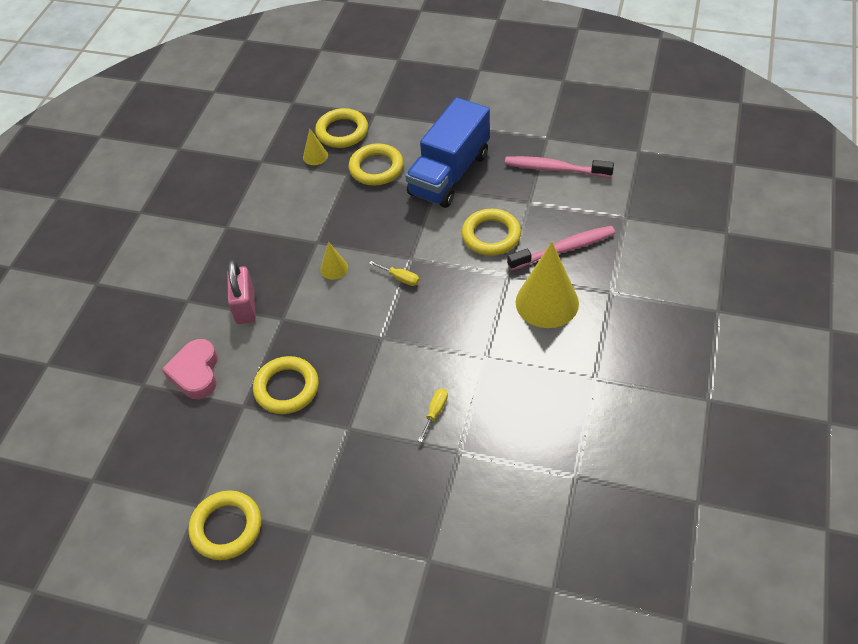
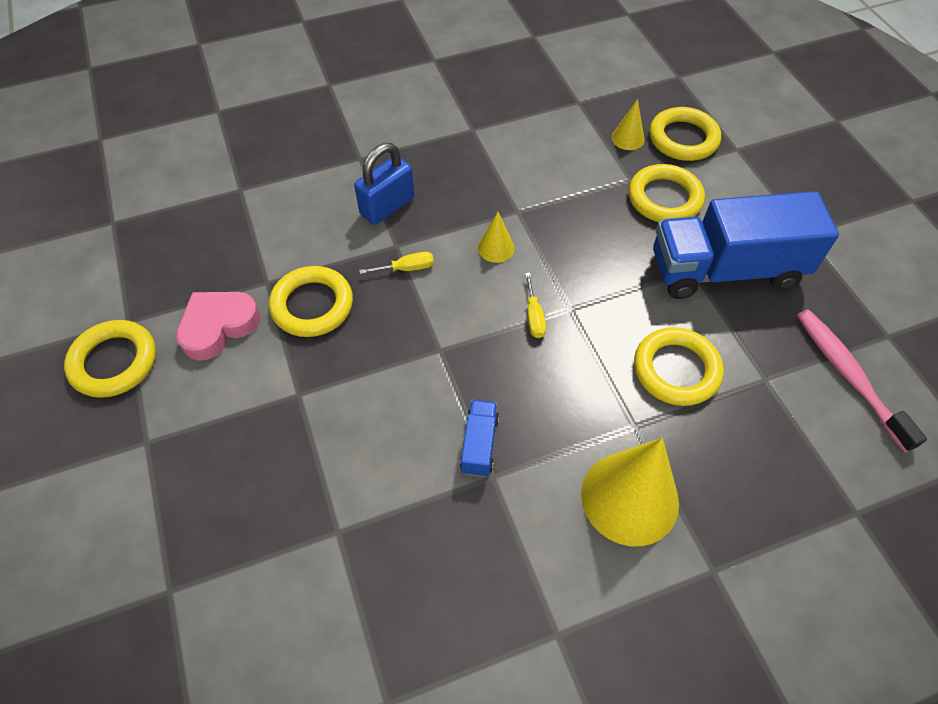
camera: 50 degrees right, 5 degrees up
pink heart [162,339,218,399] -> pink heart moved to [176,292,260,361]
pink padlock [227,259,256,324] -> blue padlock [354,143,414,225]
yellow screwdriver [418,388,448,442] -> yellow screwdriver moved to [359,252,434,274]
pink toothbrush [507,226,615,270] -> none
none -> blue truck [460,400,499,477]

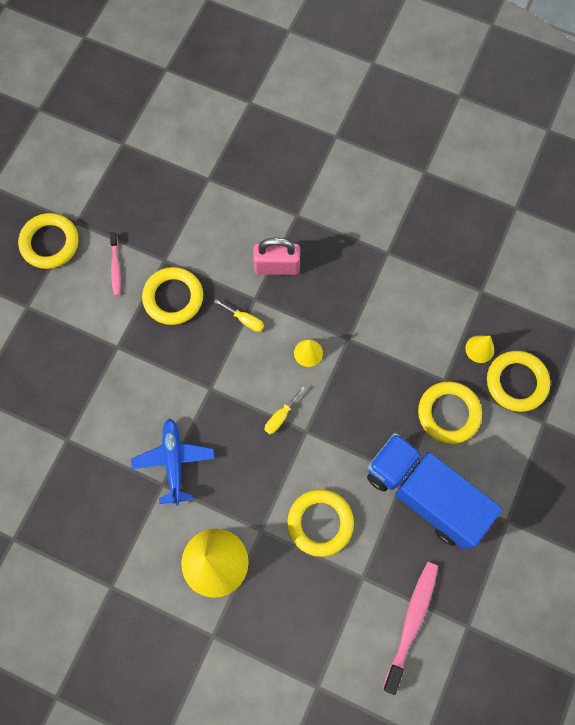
camera: 45 degrees right, 15 degrees up
pink heart [176,292,260,361] -> pink toothbrush [110,232,121,296]
blue padlock [354,143,414,225] -> pink padlock [253,237,300,275]
blue truck [460,400,499,477] -> blue plane [131,418,215,506]

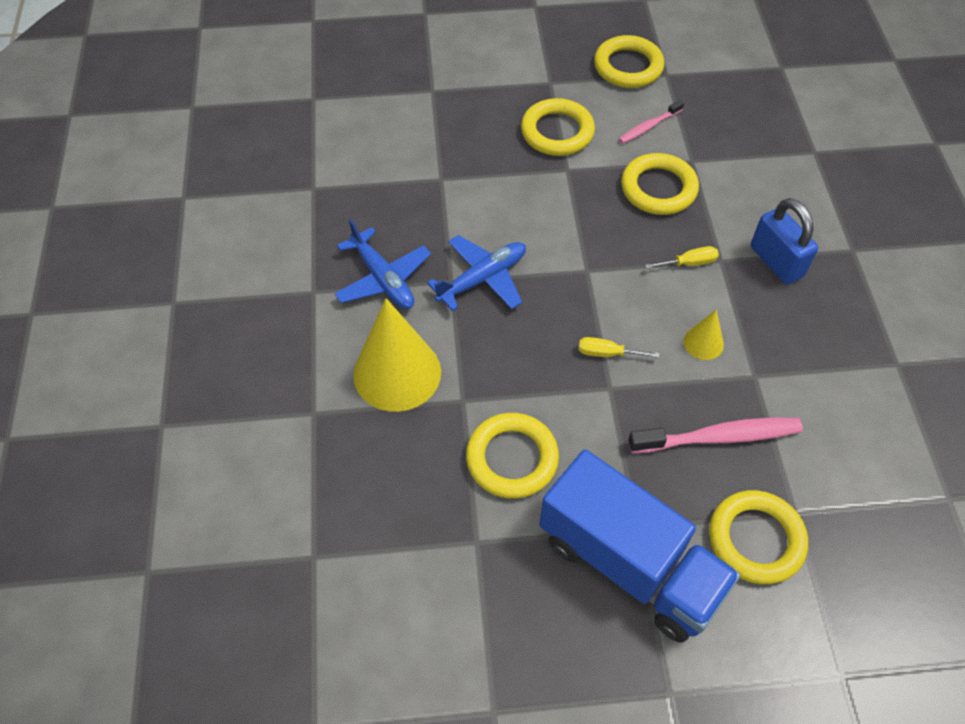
camera: 60 degrees right, 15 degrees down
yellow screwdriver [214,299,264,332] -> yellow screwdriver turned 105 degrees counterclockwise [645,246,719,269]
pink padlock [253,237,300,275] -> blue padlock [751,198,818,284]
blue truck [367,433,502,550] -> blue truck turned 120 degrees clockwise [539,449,740,643]
pink toothbrush [383,562,438,695] -> pink toothbrush moved to [628,418,803,453]
yellow cone [465,335,494,363] -> none
yellow ring [487,351,550,412] -> yellow ring moved to [521,98,595,156]
none -> blue plane [334,219,431,309]

